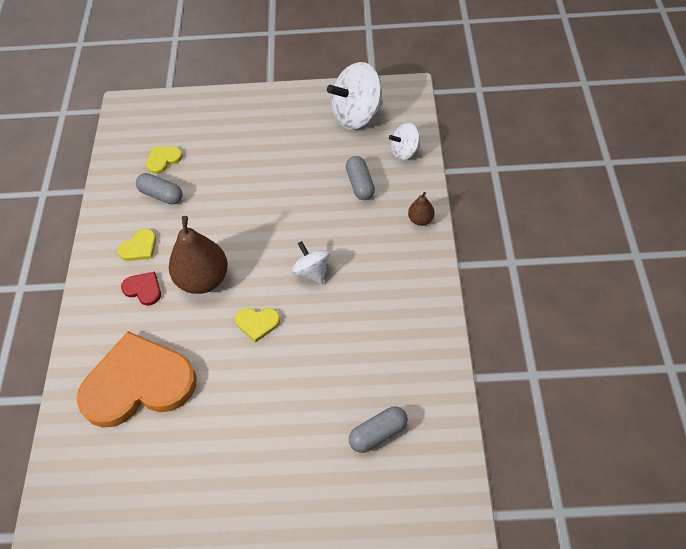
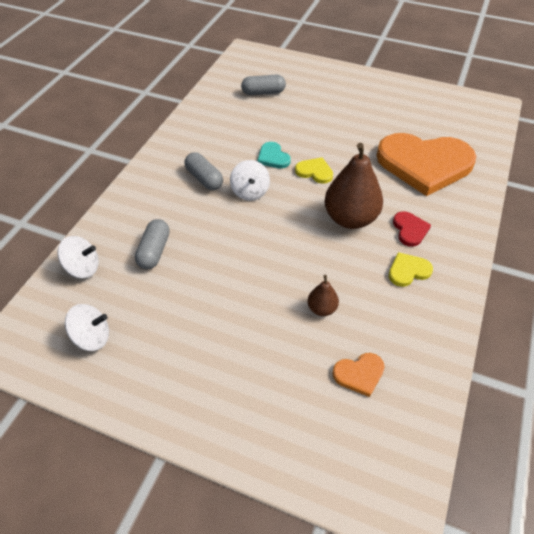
camera: 160 degrees left, 5 degrees down
red heart [121,272,161,306] -> red heart turned 150 degrees counterclockwise [393,211,431,247]
grey capsule [136,173,183,205] -> grey capsule moved to [184,152,223,190]
yellow heart [147,147,183,174] -> orange heart [332,353,385,397]
white spinning top [327,62,383,130] -> white spinning top [65,304,109,351], size x0.55
brown pear [408,192,435,226] -> brown pear moved to [308,275,339,316]
none -> turquoise heart [257,142,291,168]

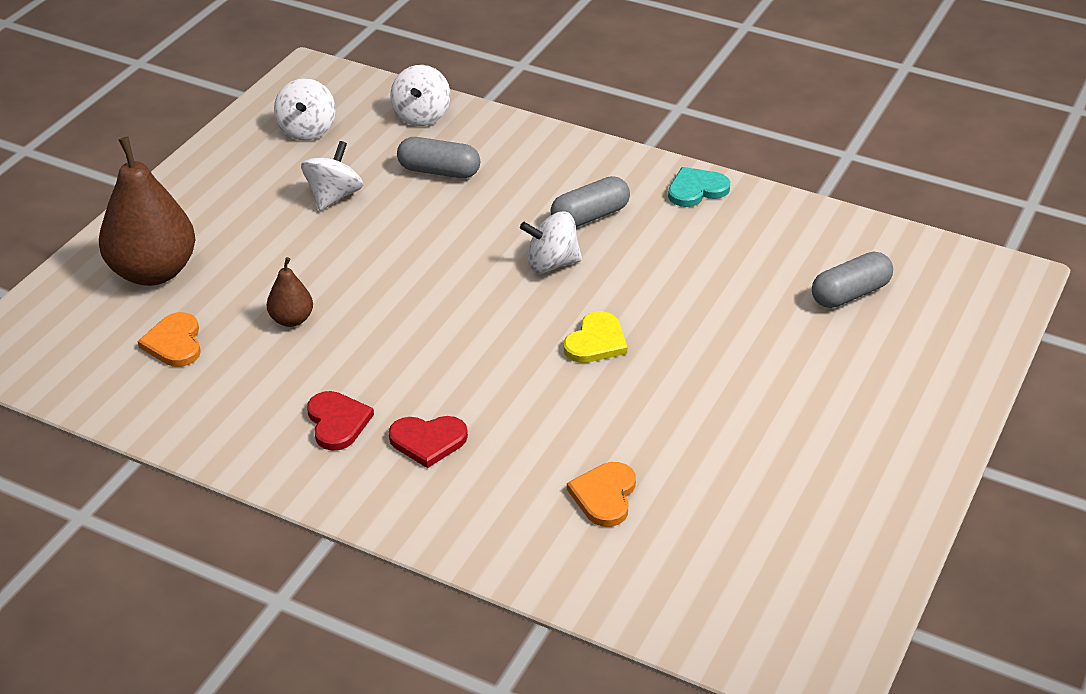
camera: 95 degrees right, 10 degrees down
grey capsule [241,75,286,95] -> grey capsule turned 60 degrees clockwise [812,251,893,308]
turquoise heart [257,142,291,168] -> turquoise heart moved to [668,167,730,207]
brown pear [324,143,383,229] -> brown pear moved to [99,137,195,286]
orange heart [376,133,476,196] -> orange heart [567,462,636,527], size x0.40
yellow heart [389,252,433,287] -> red heart [307,391,374,451]
none -> white spinning top [301,141,363,211]

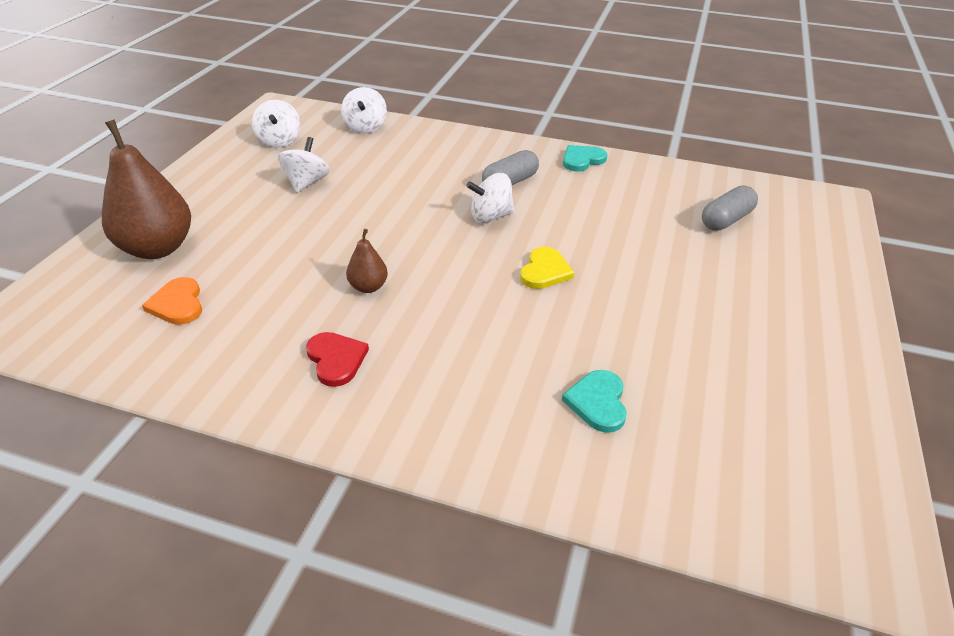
camera: 10 degrees left, 0 degrees up
brown pear [267,257,313,327] -> brown pear moved to [346,229,388,293]
red heart [389,416,468,468] -> none
grey capsule [397,137,480,178] -> none
orange heart [567,462,636,527] -> turquoise heart [562,370,627,433]

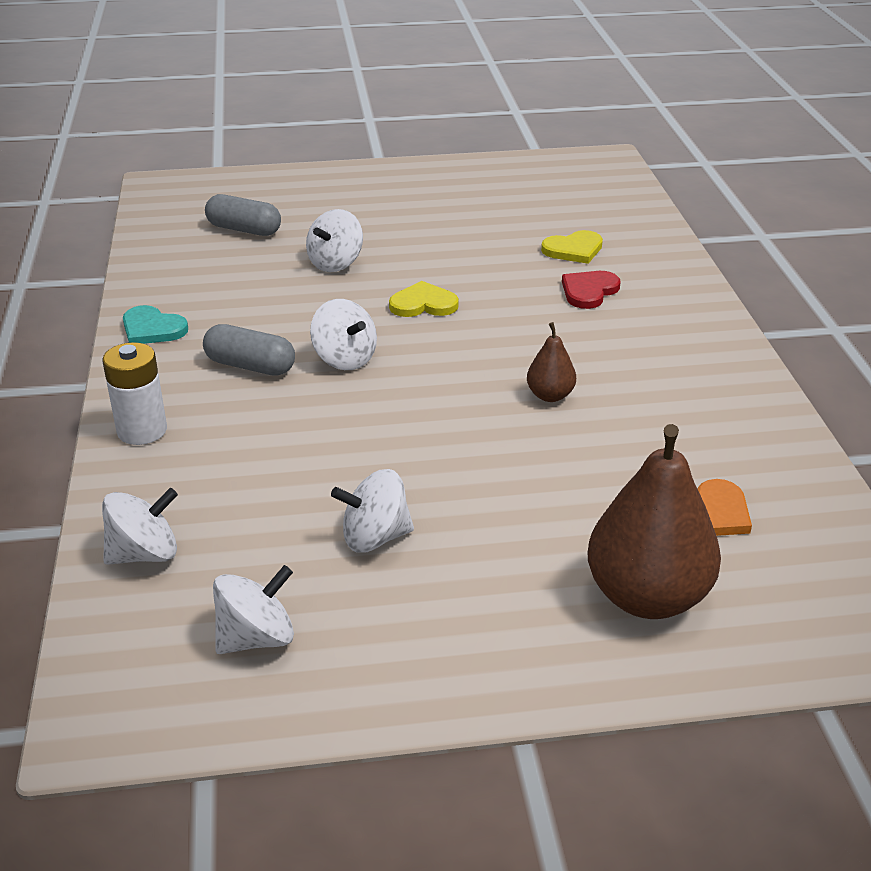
camera: 115 degrees left, 5 degrees down
red heart [306,332,369,387] -> red heart moved to [562,271,621,309]
turquoise heart [562,370,627,433] -> yellow heart [541,230,603,264]
none -> white battery [102,342,167,445]
none -> white spinning top [306,209,363,272]

